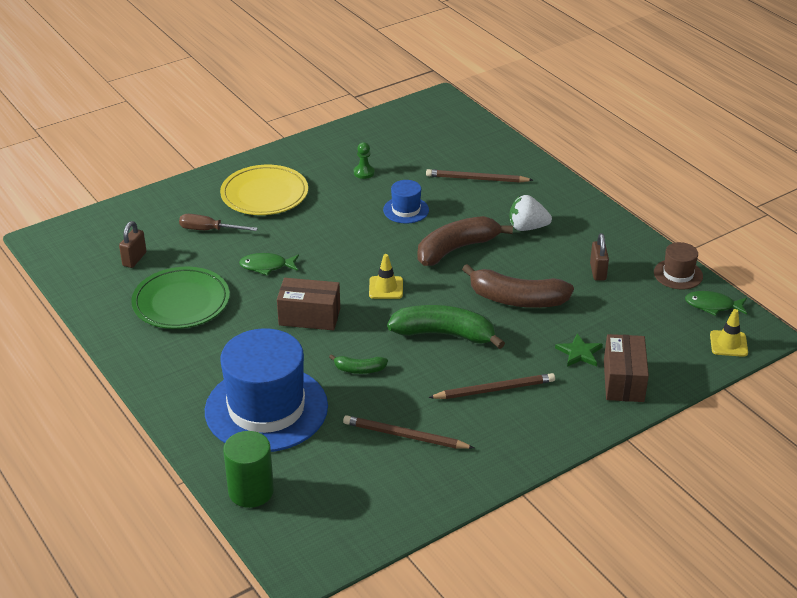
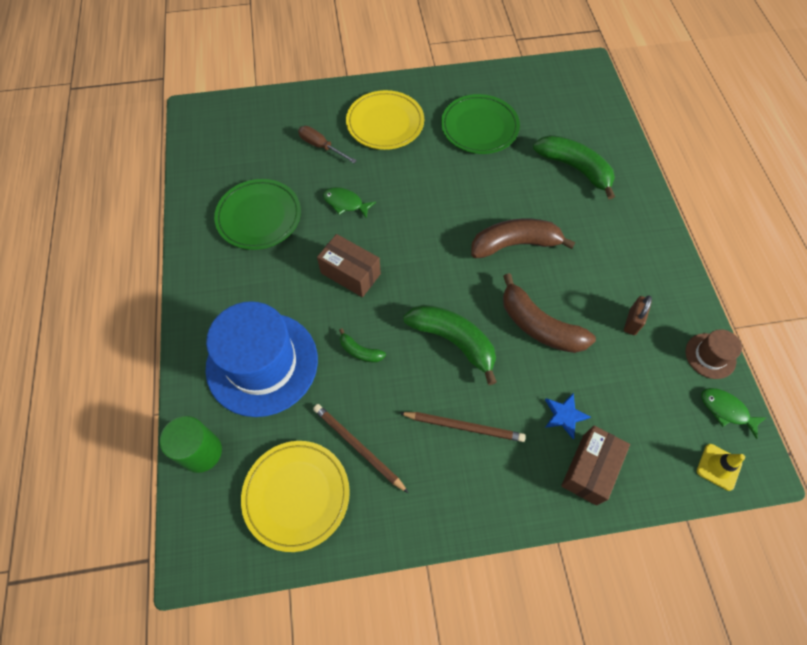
camera: 25 degrees right, 25 degrees up
brown padlock [119,221,146,268] -> none
green pawn [354,142,375,179] -> green plate [441,94,520,154]
yellow traffic cone [369,254,403,299] -> none
blue hat [383,180,429,224] -> none
brown pencil [426,169,533,183] -> green banana [533,135,615,200]
white strawberry [510,195,552,231] -> none
green star [555,334,603,367] -> blue star [545,393,591,439]
none -> yellow plate [241,441,350,552]

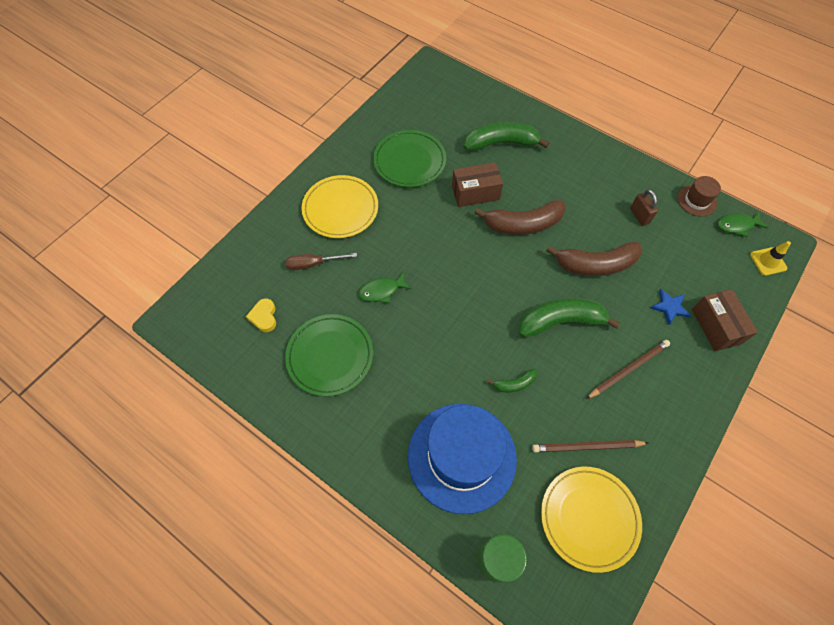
camera: 45 degrees left, 0 degrees up
brown box [317,234,381,297] -> brown box moved to [452,162,503,207]
brown banana [471,219,576,258] -> brown banana turned 135 degrees counterclockwise [474,200,566,235]
none -> yellow heart [246,299,276,332]

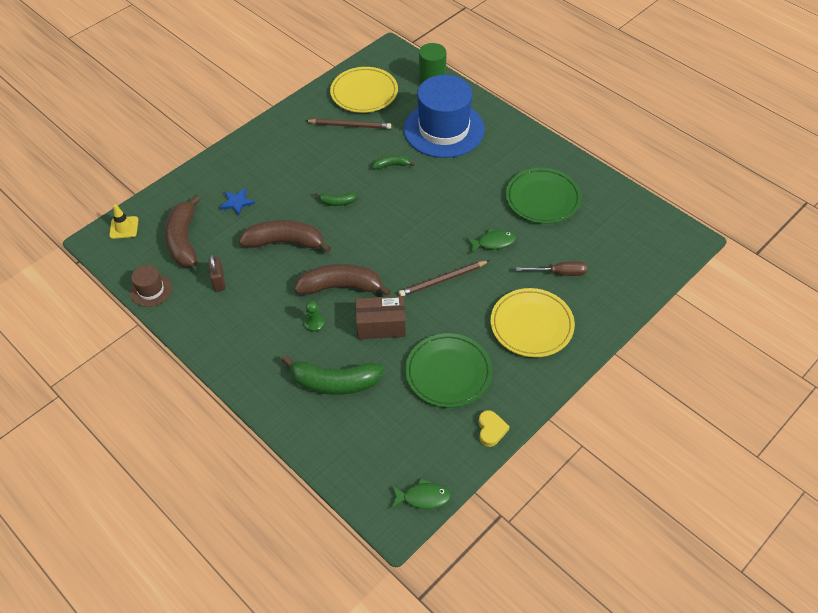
camera: 170 degrees left, 10 degrees down
yellow heart [246,299,276,332] -> yellow heart moved to [478,410,510,447]
green banana [519,298,620,338] -> green banana [315,192,358,206], size x0.49
brown pencil [586,340,670,399] -> brown pencil moved to [399,260,490,296]
brown box [692,289,758,351] -> none
green fish [717,212,768,237] -> green fish moved to [391,478,451,509]
none -> brown banana [165,195,201,267]
none -> green pawn [304,301,325,332]

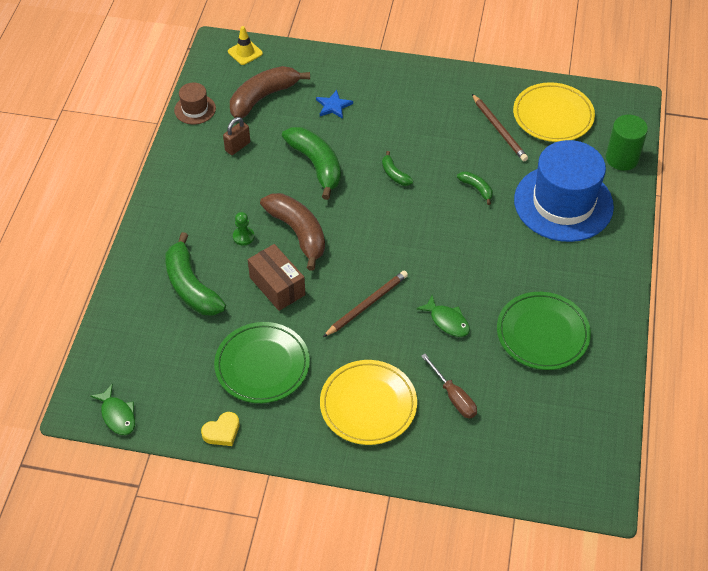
camera: 55 degrees right, 0 degrees up
brown banana [239,220,331,253] -> green banana [282,127,341,200]
brown pencil [399,260,490,296] -> brown pencil turned 105 degrees clockwise [323,271,408,337]

